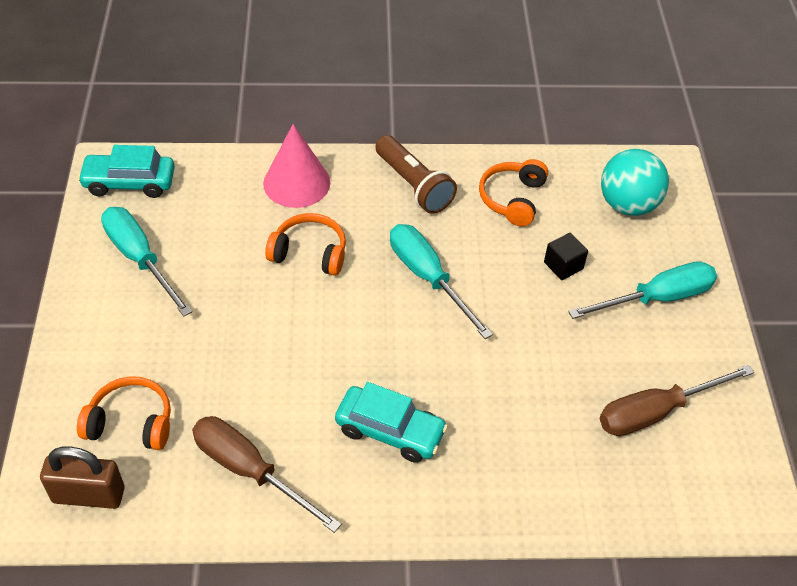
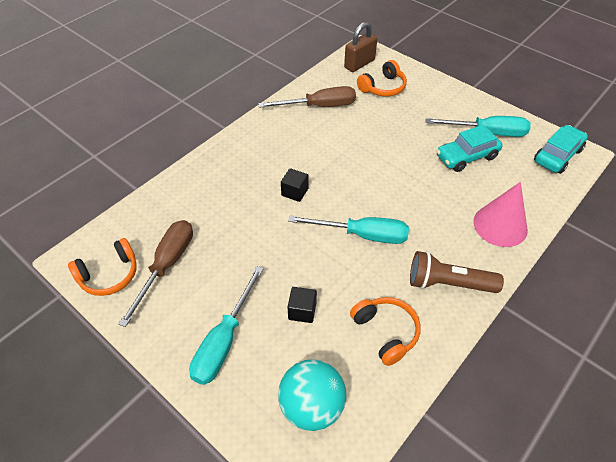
camera: 135 degrees right, 0 degrees up
orange headphones [265,213,346,276] -> orange headphones moved to [68,238,137,296]
turquoise car [335,382,448,463] -> turquoise car moved to [436,125,503,172]
none -> black cube [281,168,309,202]

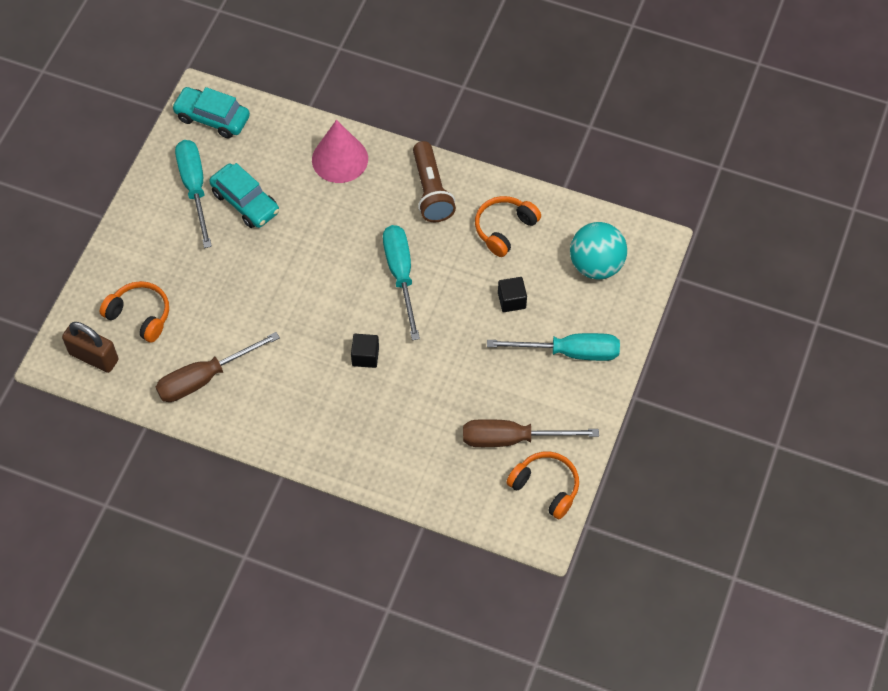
camera: 110 degrees left, 10 degrees up
brown screwdriver [258,86,356,108] -> brown screwdriver turned 90 degrees counterclockwise [156,332,280,402]

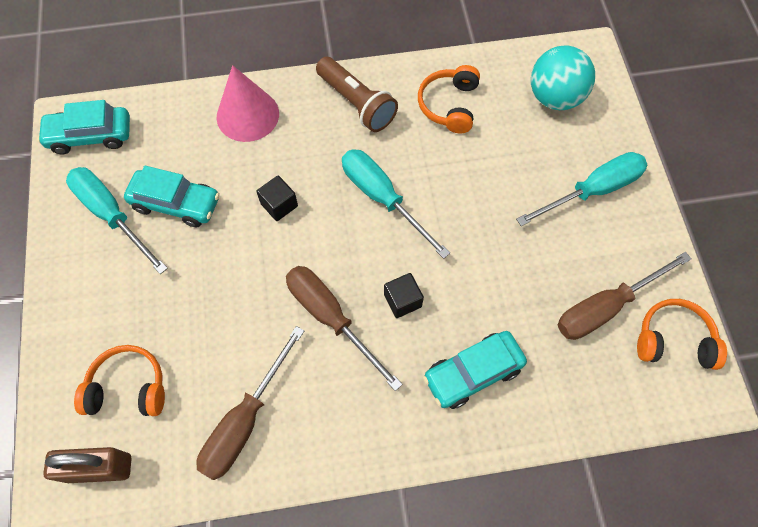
camera: 30 degrees left, 5 degrees up
black cube [498,277,527,312] -> black cube moved to [256,175,298,221]
none -> brown screwdriver [286,266,403,391]
none -> turquoise car [423,331,527,409]

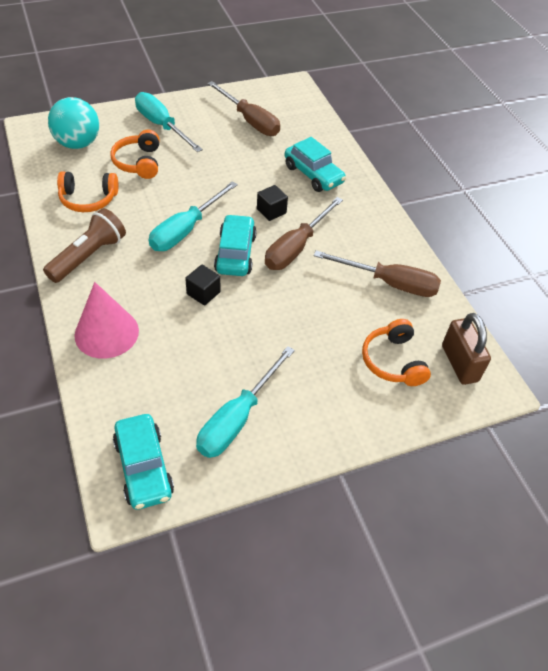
camera: 105 degrees left, 15 degrees down
turquoise car [124,166,220,227] -> turquoise car moved to [214,214,257,276]
orange headphones [637,299,727,370] -> orange headphones moved to [110,130,160,179]

